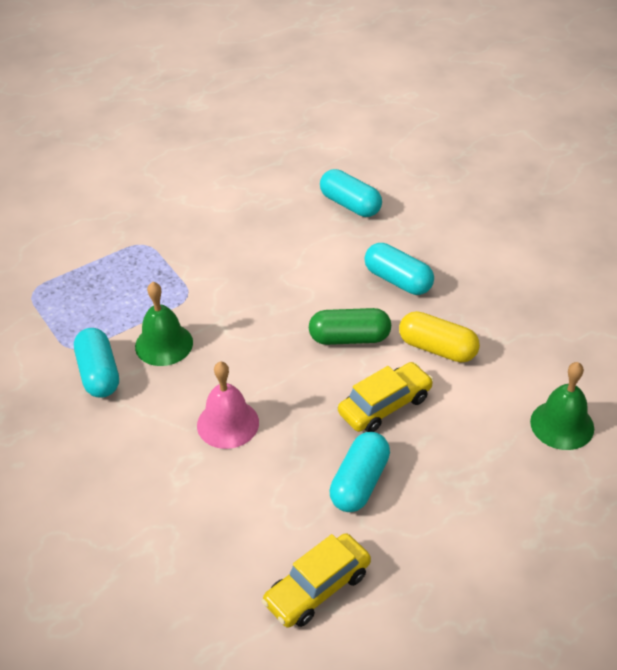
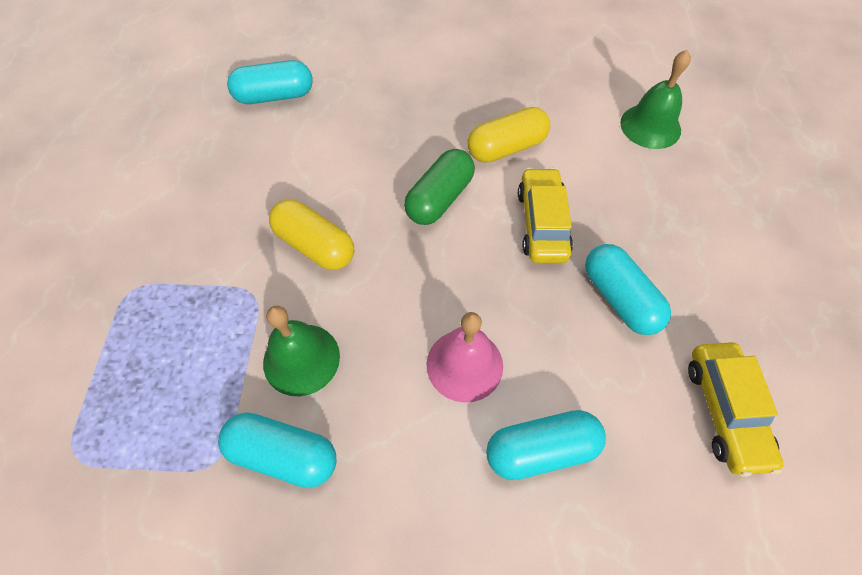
camera: 55 degrees left, 15 degrees up
turquoise capsule [364,243,434,295] -> turquoise capsule moved to [486,410,606,480]
none -> yellow capsule [269,199,354,270]

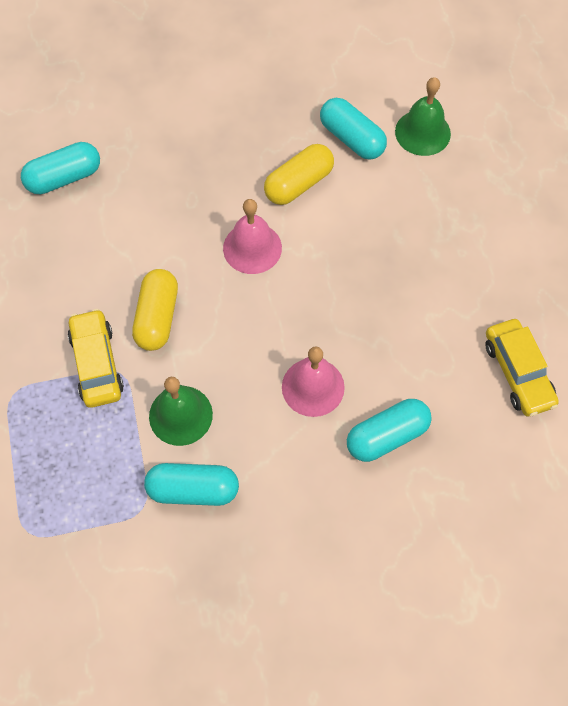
camera: 15 degrees left, 5 degrees up
yellow capsule [269,199,354,270] -> yellow capsule turned 75 degrees clockwise [132,269,178,351]
green capsule [404,149,475,225] -> pink bell [223,199,282,274]
yellow car [518,167,573,263] -> yellow car moved to [68,309,124,408]
turquoise capsule [585,244,671,335] -> turquoise capsule moved to [320,98,387,159]

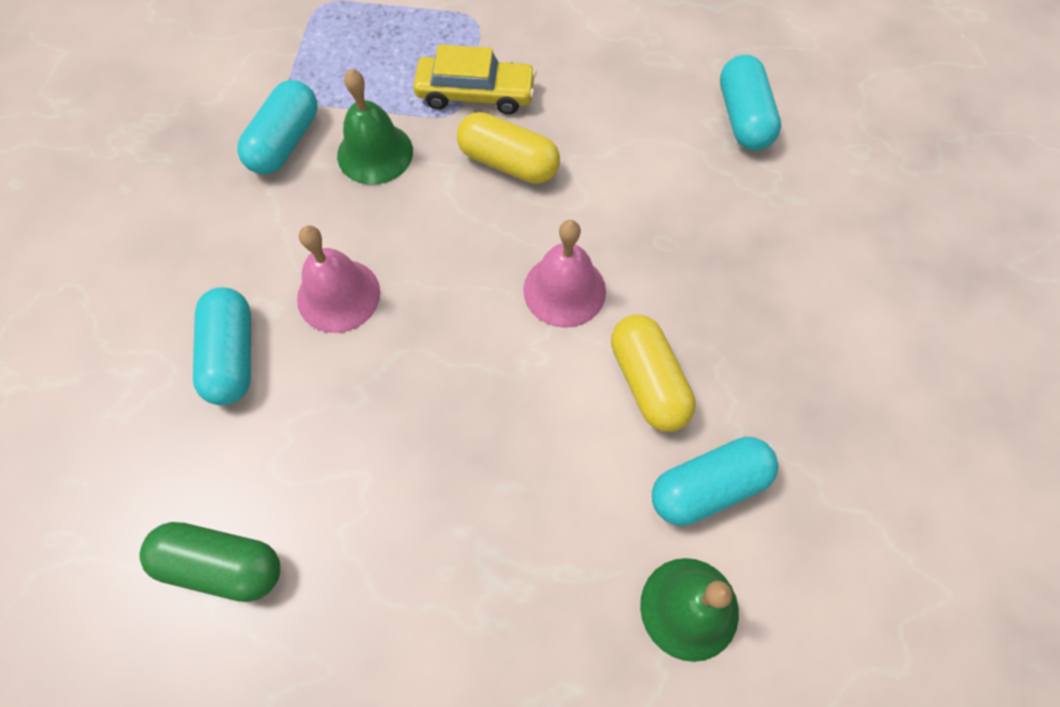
camera: 110 degrees right, 0 degrees up
yellow car [485,319,559,417] -> green capsule [140,522,280,602]

